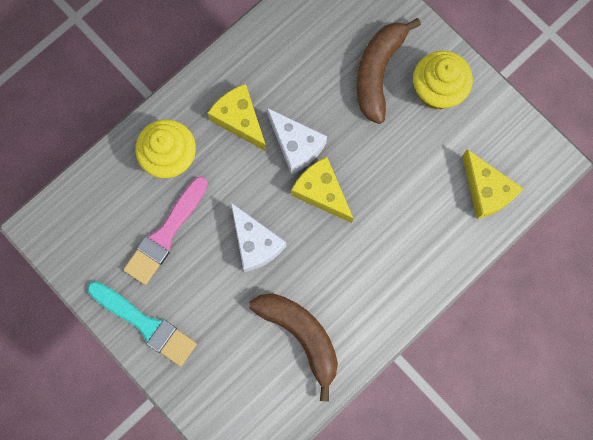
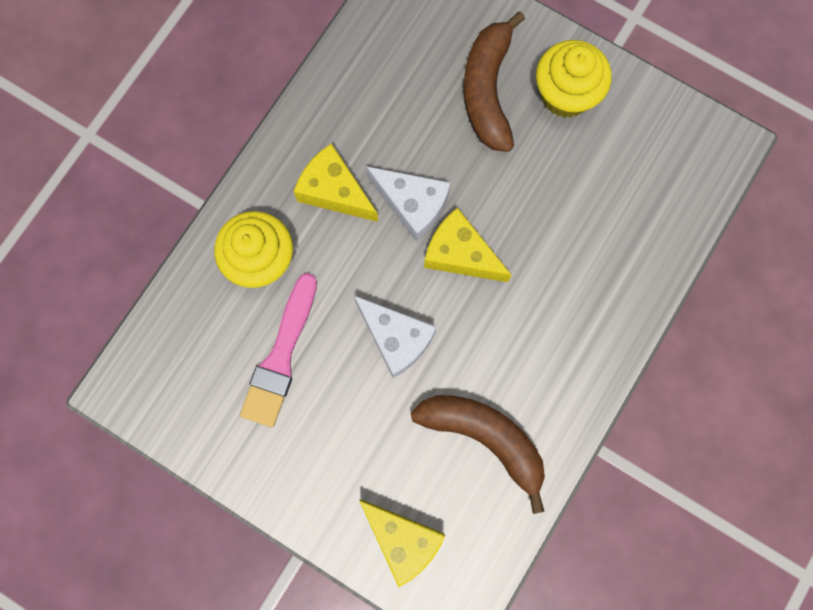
camera: 15 degrees left, 0 degrees up
turquoise brush [87,281,197,367] -> none
yellow cheese [462,149,523,219] -> yellow cheese moved to [359,499,445,587]

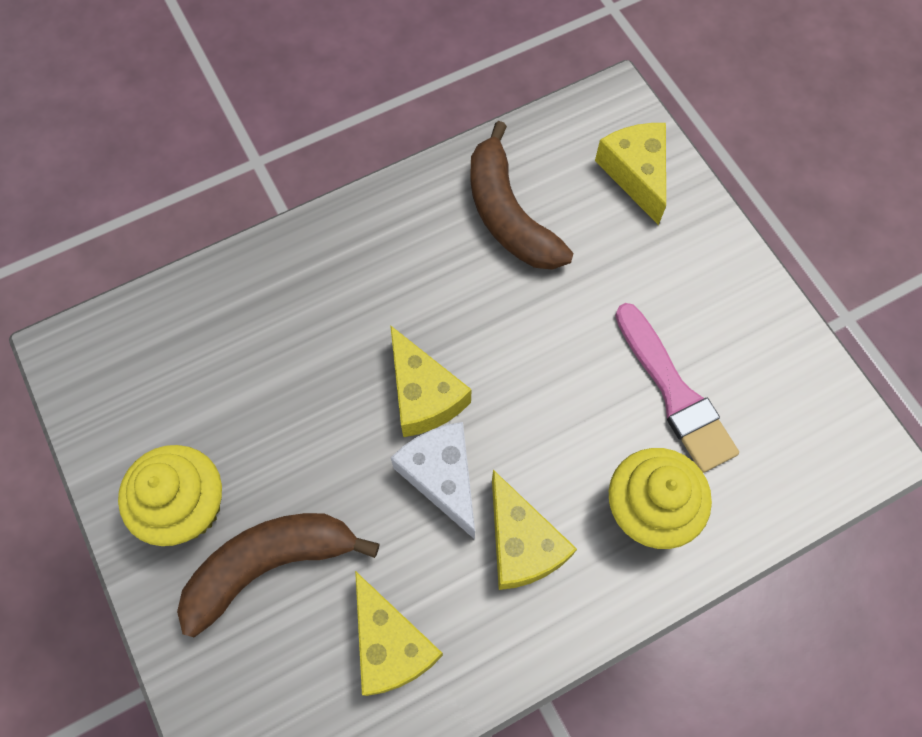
camera: 150 degrees left, 10 degrees down
pink brush [240,273,317,427] -> pink brush turned 105 degrees clockwise [615,303,739,473]
white cheese [354,295,436,378] -> none
brown banana [463,11,525,152] -> brown banana turned 150 degrees counterclockwise [177,513,380,637]
none -> yellow cheese [355,571,443,696]

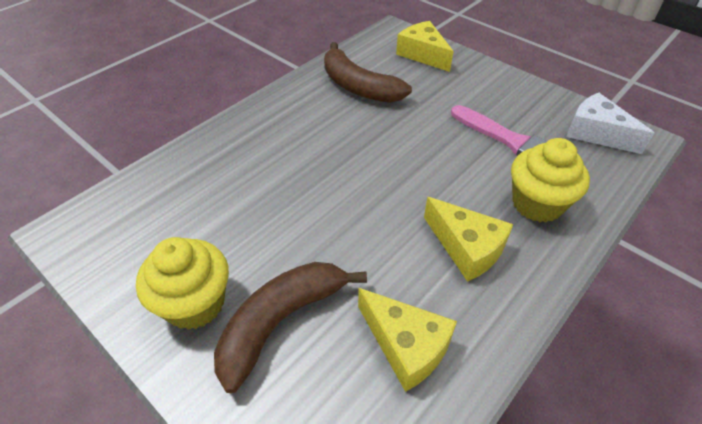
camera: 20 degrees left, 20 degrees down
yellow cheese [390,325,472,437] -> none
white cheese [391,422,475,539] -> white cheese moved to [567,93,654,154]

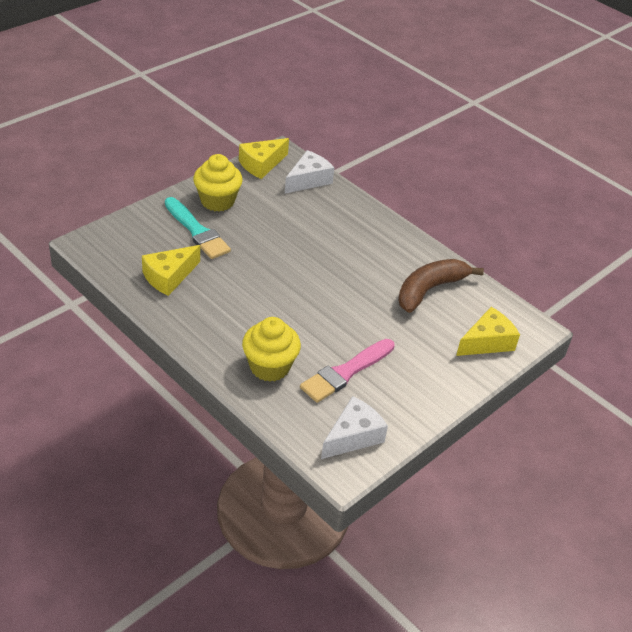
camera: 90 degrees right, 5 degrees down
brown banana [214,262,367,393] -> turquoise brush [165,197,231,259]
yellow cheese [424,197,514,282] -> yellow cheese moved to [239,138,289,179]
none -> white cheese [285,150,334,194]

